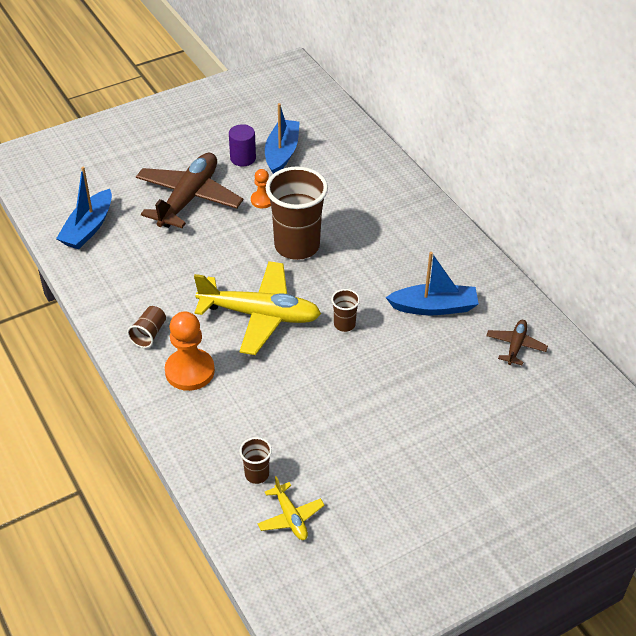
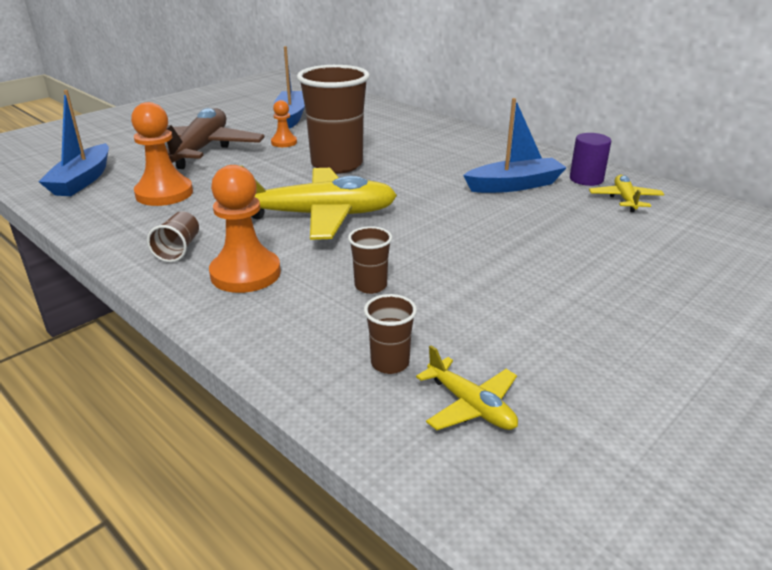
camera: 15 degrees left, 15 degrees down
purple cylinder [229,124,256,166] -> purple cylinder moved to [570,133,611,186]
brown cup [331,289,360,332] -> brown cup moved to [348,226,392,294]
brown plane [486,320,548,365] -> yellow plane [589,175,665,212]
none -> orange pawn [131,102,193,206]

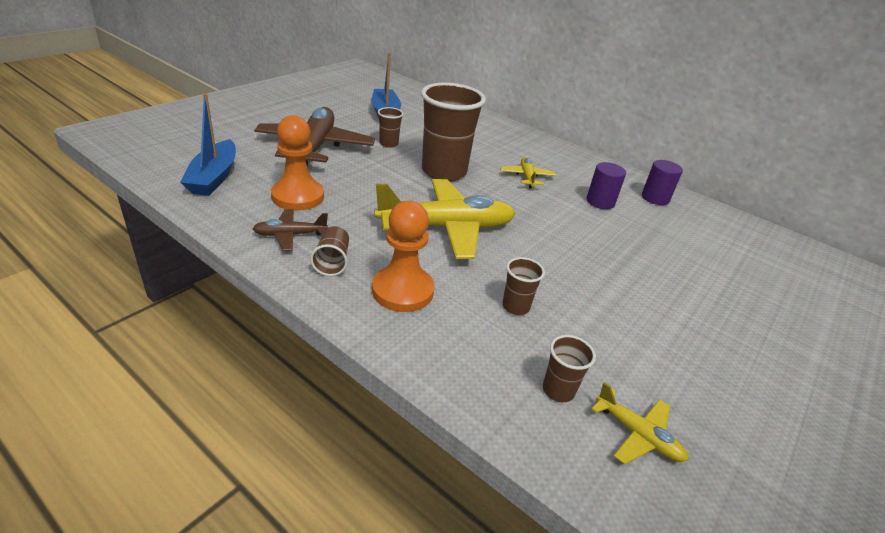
camera: 10 degrees left, 5 degrees up
orange pawn [271,100,297,147] -> brown cup [378,107,403,148]
blue boat [463,98,567,193] -> purple cylinder [587,162,626,209]
yellow plane [589,175,665,212] -> yellow plane moved to [500,157,556,189]
none -> brown plane [253,209,328,251]

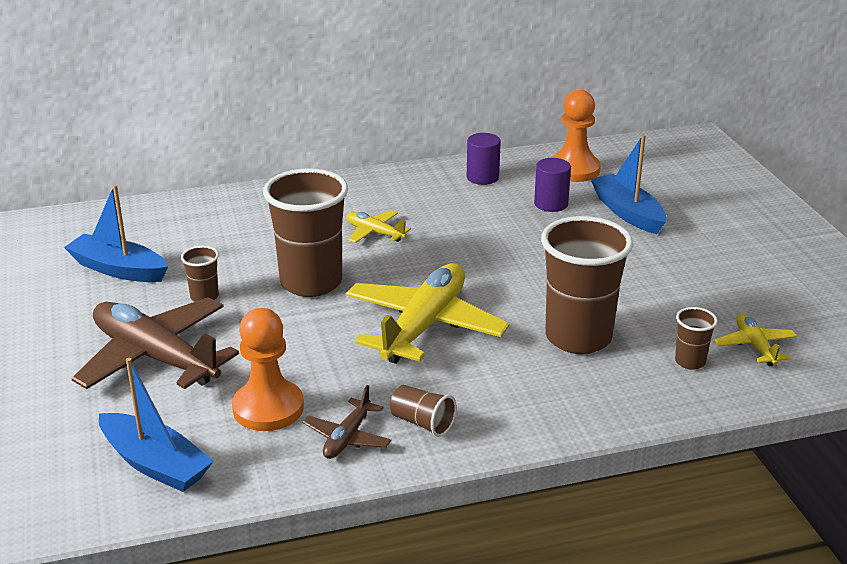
camera: 50 degrees left, 5 degrees down
orange pawn [372,201,435,312] -> orange pawn moved to [551,90,601,182]
brown cup [502,257,545,315] -> brown cup [541,216,633,354], size x2.24
purple cylinder [587,162,626,209] -> purple cylinder moved to [534,158,571,212]
yellow plane [591,382,688,465] -> yellow plane turned 90 degrees counterclockwise [714,313,797,366]
none -> blue boat [590,135,666,234]

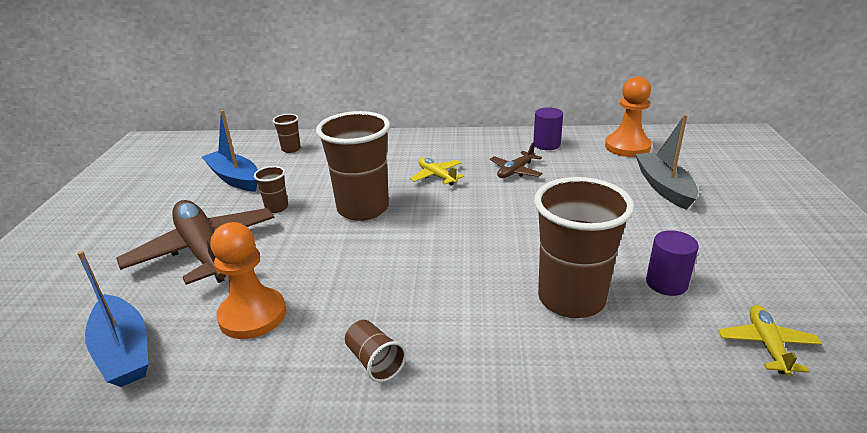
camera: 20 degrees right, 0 degrees up
brown plane [303,385,391,459] -> brown plane moved to [490,142,543,178]
yellow plane [346,263,509,364] -> none
purple cylinder [534,158,571,212] -> purple cylinder moved to [646,230,699,296]
blue boat [590,135,666,234] -> grey boat [635,115,698,210]
brown cup [675,307,718,370] -> brown cup moved to [273,114,301,153]

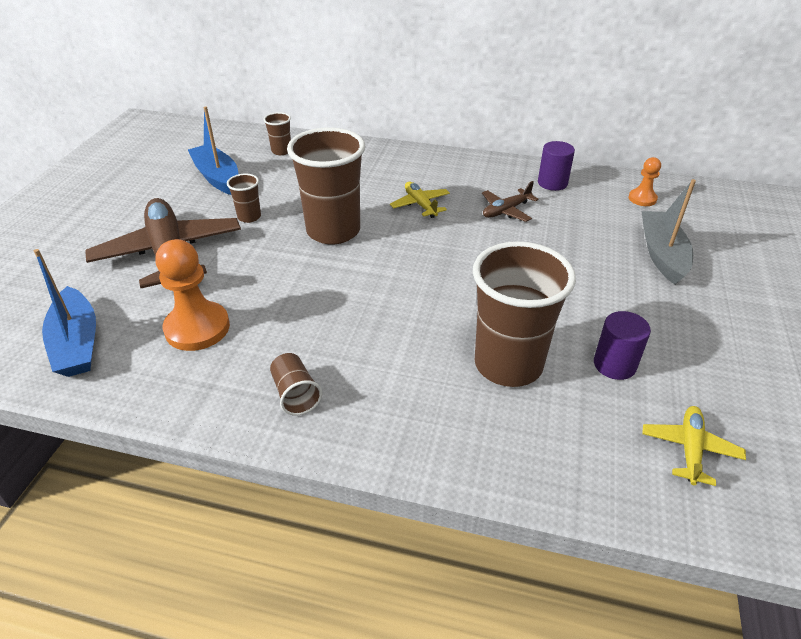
camera: 10 degrees right, 10 degrees up
orange pawn [605,76,652,157] -> orange pawn [629,157,661,206], size x0.55

